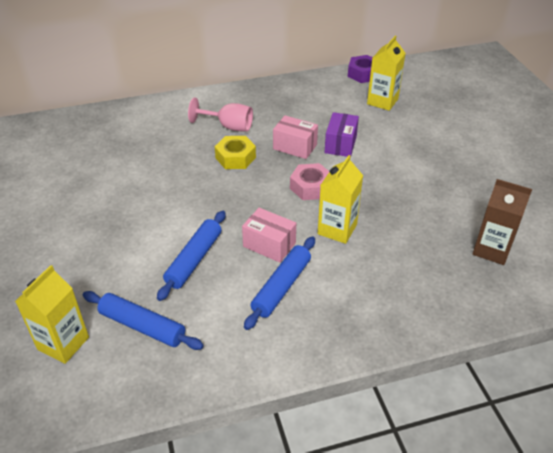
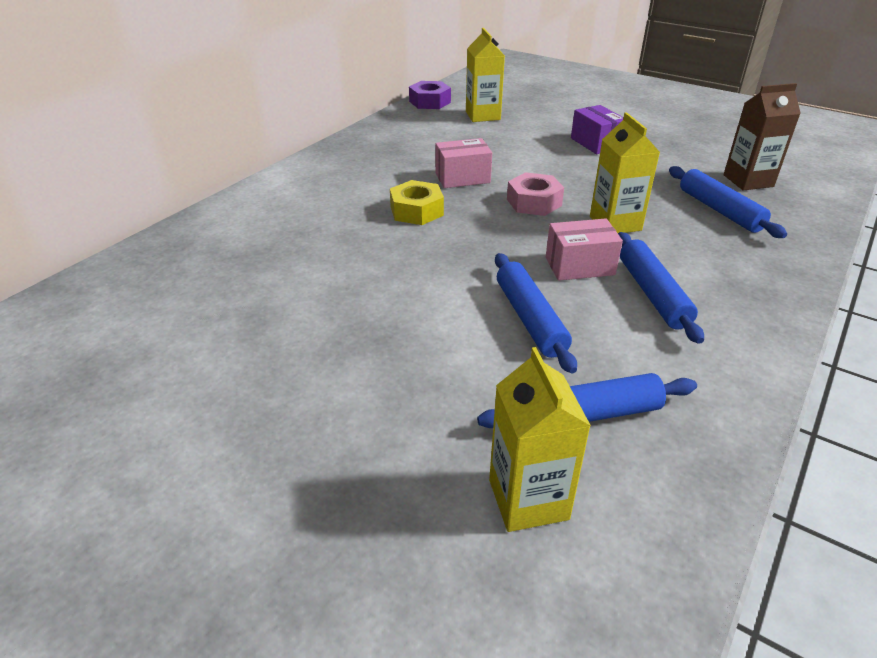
camera: 40 degrees left, 5 degrees down
pink goblet [188,98,253,132] -> none
purple box [324,112,359,157] -> purple box moved to [571,105,624,154]
none -> blue rolling pin [669,166,787,238]

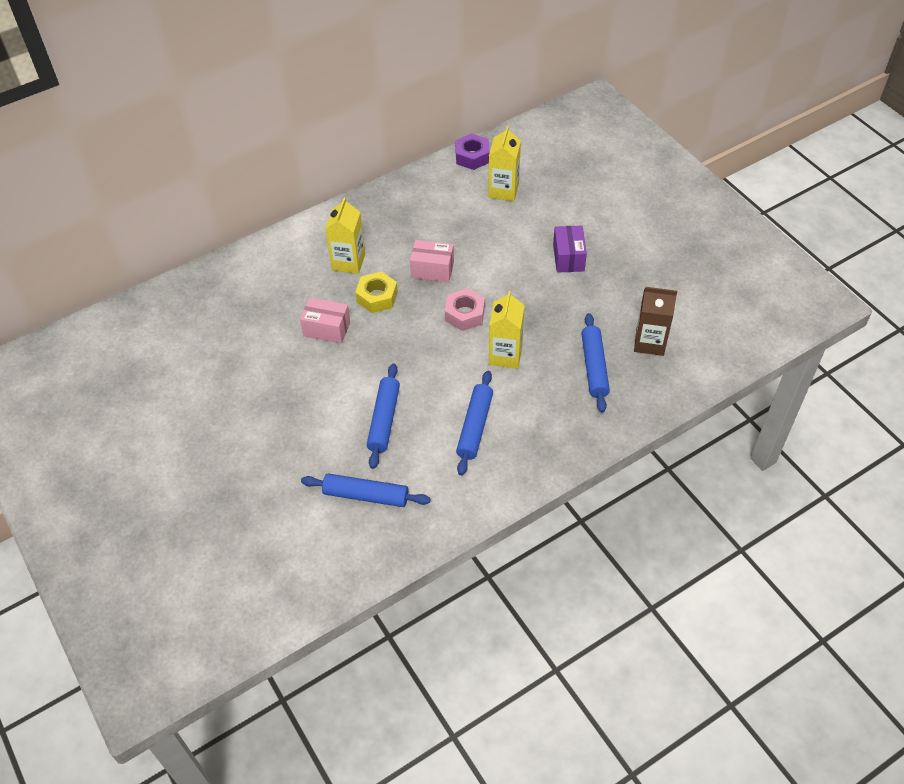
camera: 25 degrees right, 15 degrees up
yellow carton [489,347,591,532] -> yellow carton moved to [325,197,365,274]
pink box [546,219,623,281] -> pink box moved to [300,298,350,344]

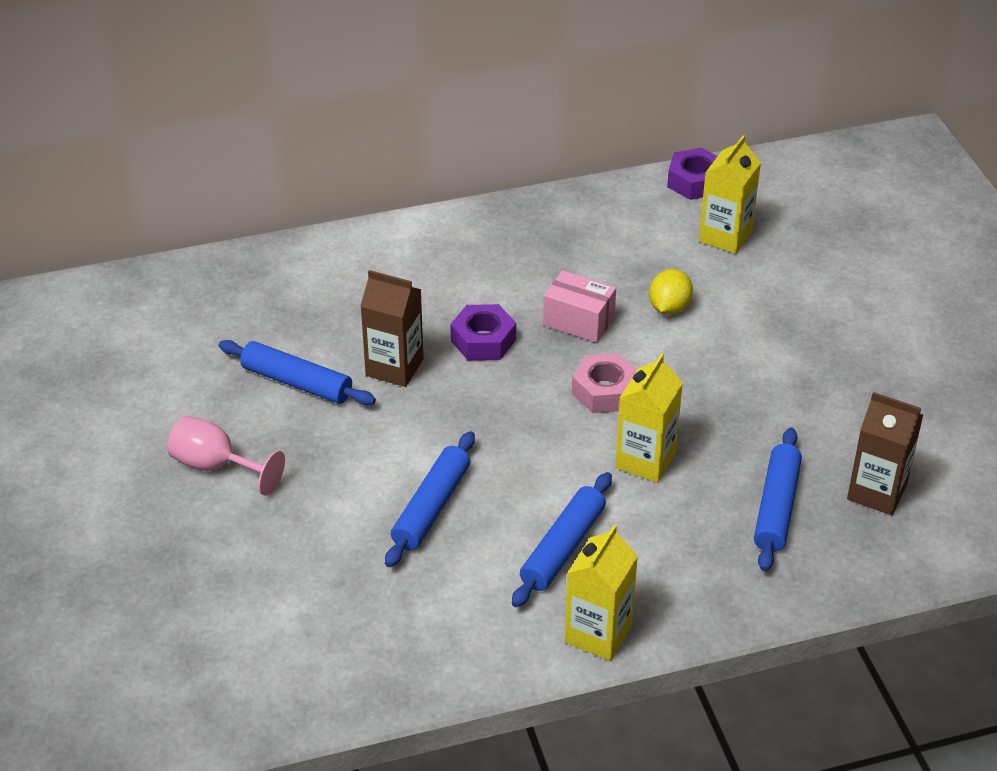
camera: 15 degrees right, 10 degrees down
pink box [300,298,350,344] -> brown carton [361,270,424,387]
blue rolling pin [301,473,431,507] -> blue rolling pin moved to [219,340,376,405]
yellow carton [325,197,365,274] -> yellow carton moved to [565,525,638,661]
yellow nut [355,271,398,313] -> purple nut [451,304,516,360]
purple box [553,226,587,273] -> none
none -> pink goblet [167,416,285,495]
none -> yellow lemon [649,269,693,315]

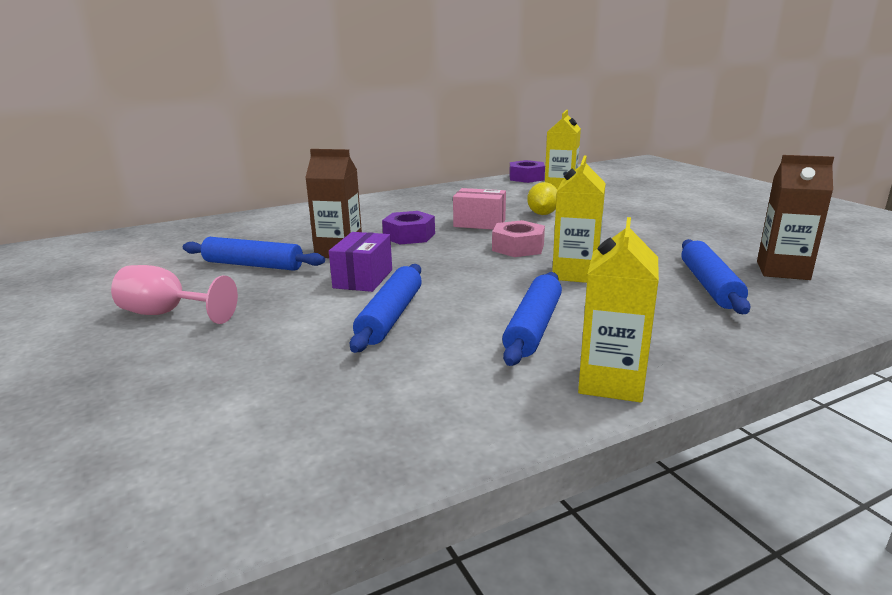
camera: 10 degrees left, 20 degrees down
none -> purple box [329,232,392,292]

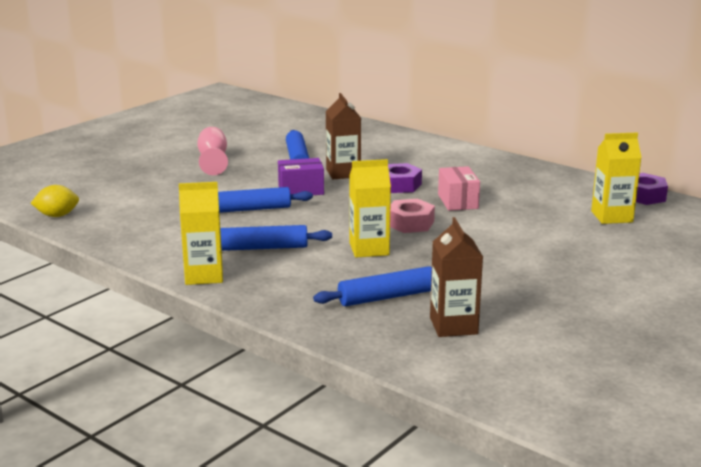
camera: 65 degrees right, 0 degrees up
yellow lemon [527,182,557,215] -> yellow lemon moved to [31,185,79,217]

